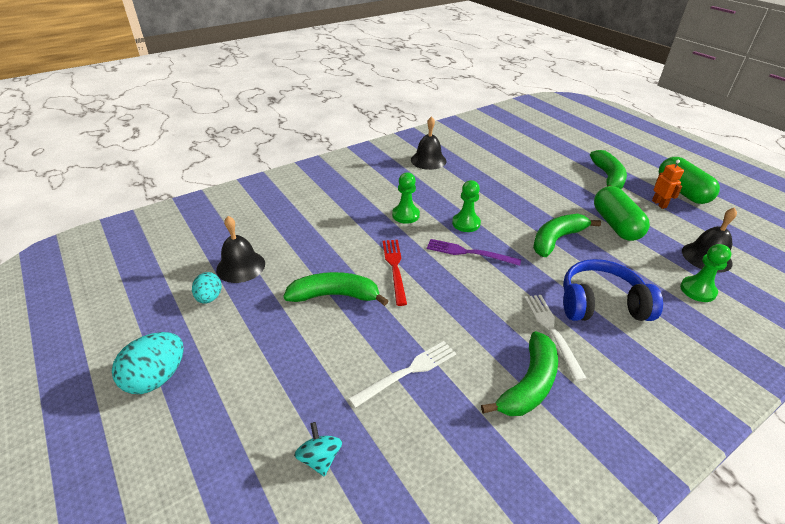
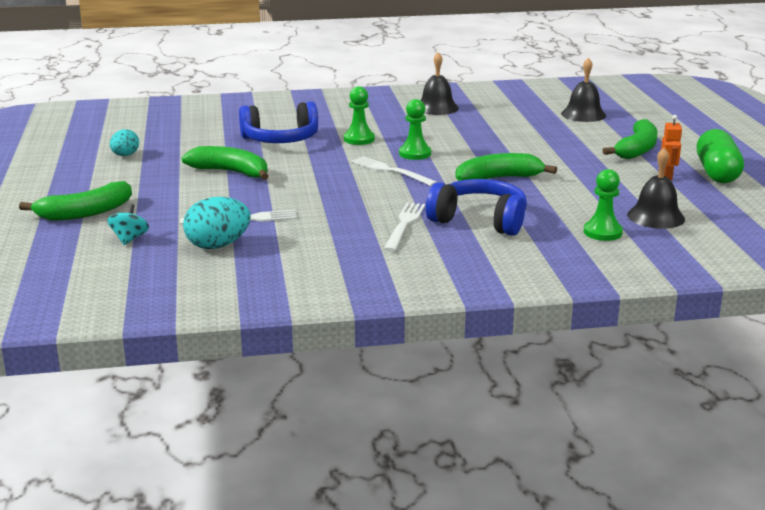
camera: 25 degrees right, 15 degrees down
turquoise egg [112,332,184,394] -> turquoise egg moved to [183,197,251,249]
black bell [216,216,265,283] -> black bell moved to [561,58,606,122]
red fork [383,240,407,306] -> none
purple fork [427,239,521,266] -> white fork [351,156,437,186]
green banana [481,331,558,416] -> green banana moved to [19,181,132,221]
green capsule [594,186,650,241] -> none
none -> blue headphones [239,101,318,143]

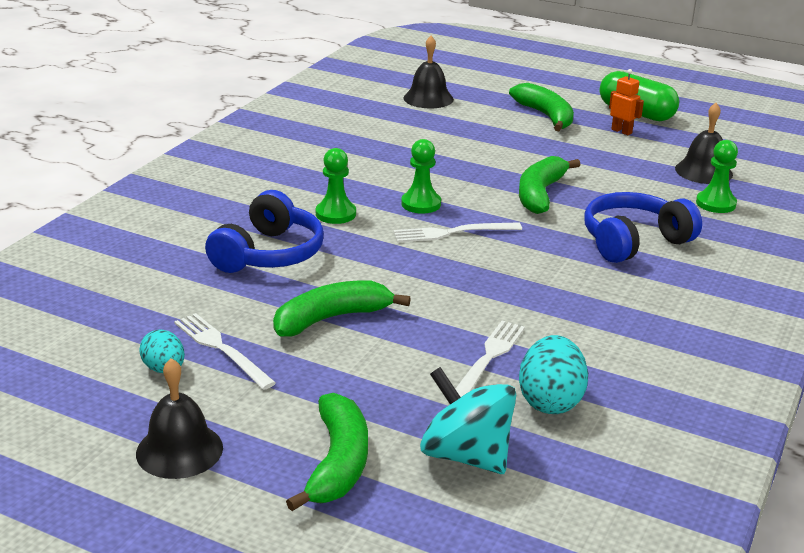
camera: 55 degrees left, 5 degrees up
turquoise spinning top [108,204,149,245] -> turquoise spinning top [420,367,516,474], size x1.88
white fork [384,202,425,252] -> white fork moved to [174,313,276,390]
black bell [420,52,459,115] -> black bell moved to [136,358,223,479]

